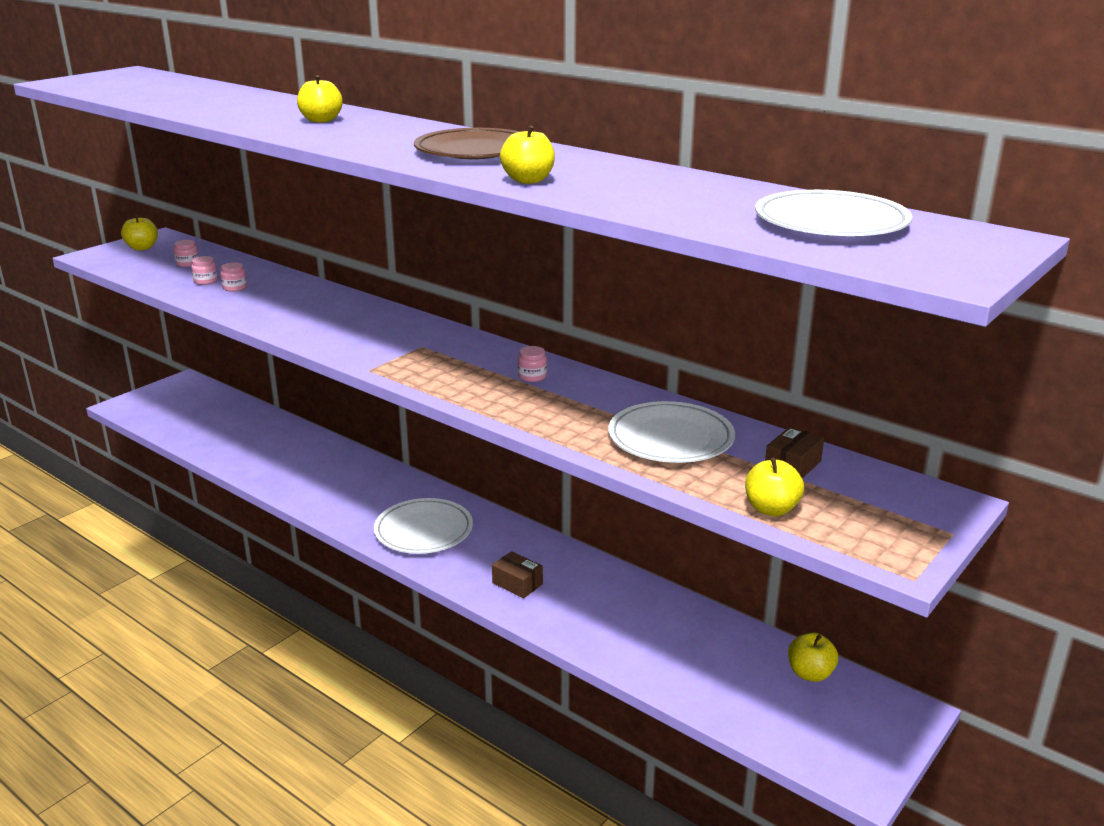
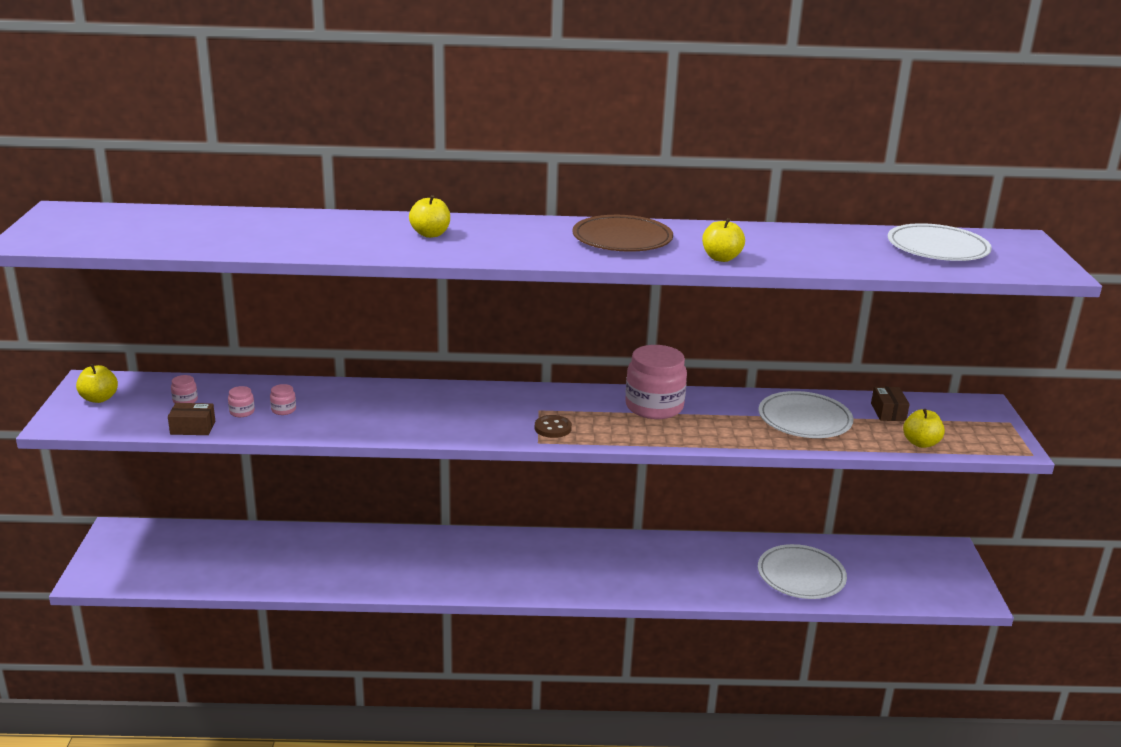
camera: 40 degrees left, 0 degrees up
white plate [374,498,473,554] -> white plate moved to [758,544,847,599]
brown box [492,551,543,598] -> brown box moved to [168,403,215,435]
pink jar [518,346,547,382] -> pink jar [625,345,687,419], size x2.46
yellow apple [788,633,838,682] -> none
none -> brown button [535,415,572,438]

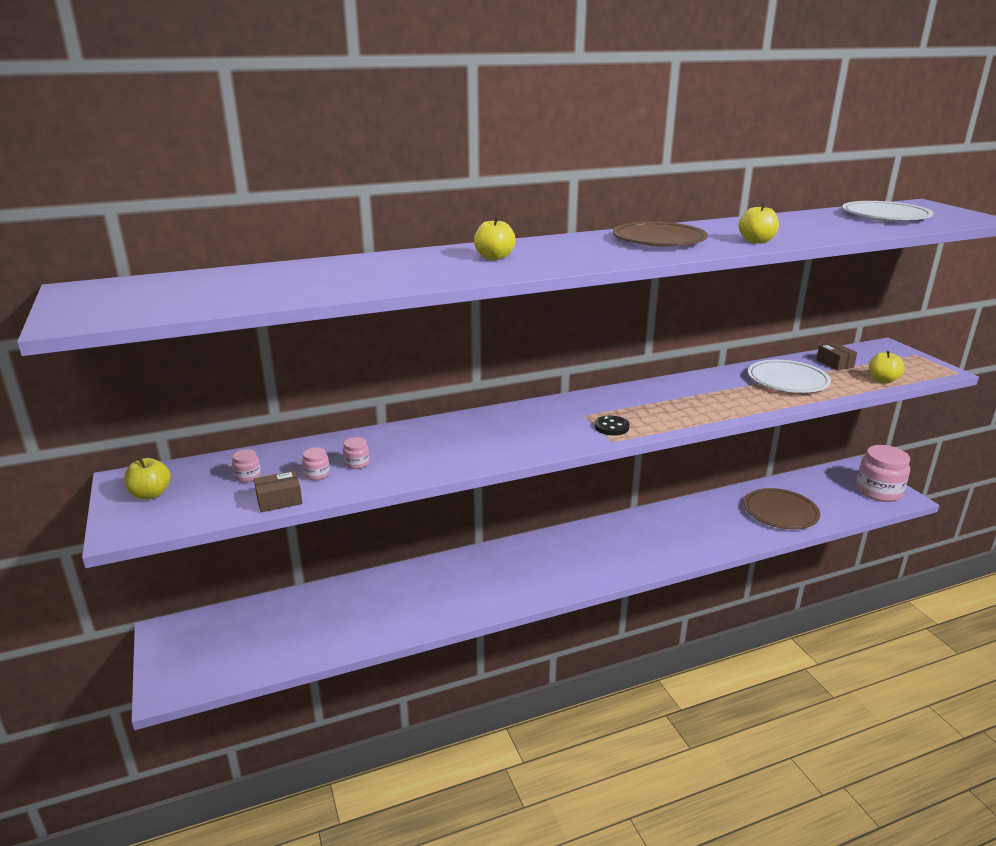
camera: 20 degrees left, 0 degrees up
brown button [535,415,572,438] -> black button [595,416,630,436]
pink jar [625,345,687,419] -> pink jar moved to [856,445,910,502]
white plate [758,544,847,599] -> brown plate [744,488,820,529]

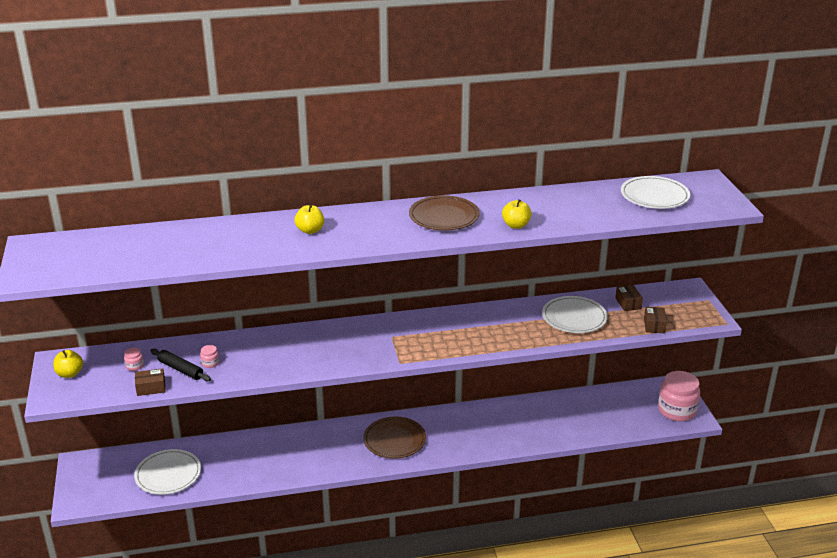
camera: 10 degrees right, 5 degrees up
pink jar [302,447,330,480] -> black rolling pin [150,349,211,381]
black button [595,416,630,436] -> none
brown plate [744,488,820,529] -> brown plate moved to [363,417,426,459]
yellow apple [869,351,905,384] -> brown box [644,307,667,333]
none -> white plate [134,449,201,495]

